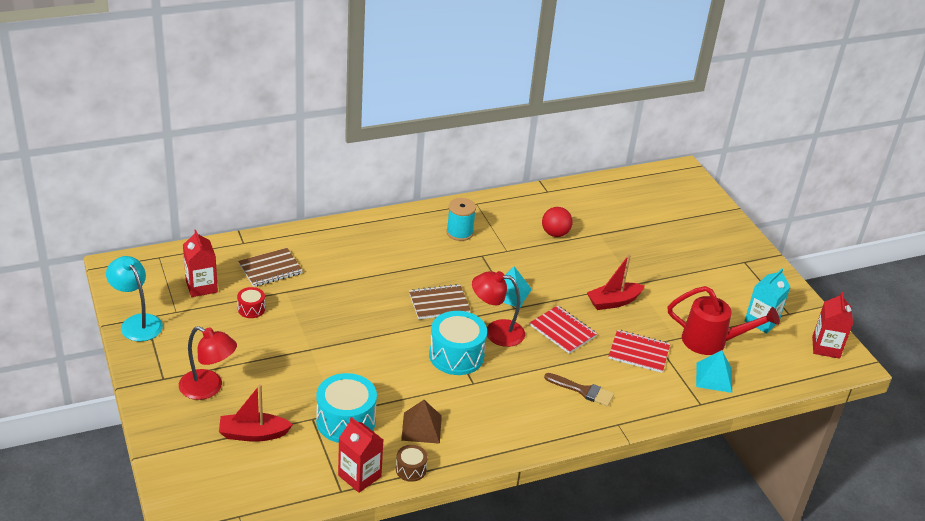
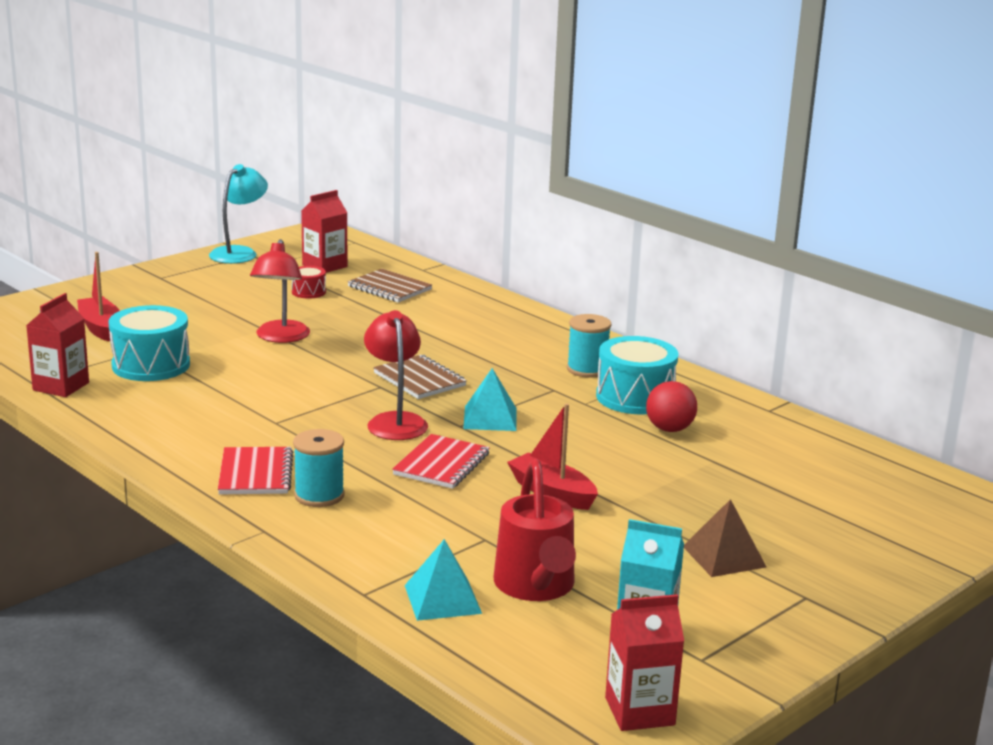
camera: 70 degrees right, 15 degrees down
red lamp [179,326,237,400] -> red lamp moved to [250,239,310,343]
brown drum [396,445,428,482] -> none
brown pyramid [401,400,442,444] -> brown pyramid moved to [684,499,766,577]
turquoise drum [429,311,487,375] -> turquoise drum moved to [596,336,678,414]
brown brush [544,373,614,406] -> turquoise spool [293,429,345,507]
red notebook [609,330,670,373] -> red notebook moved to [218,447,293,494]

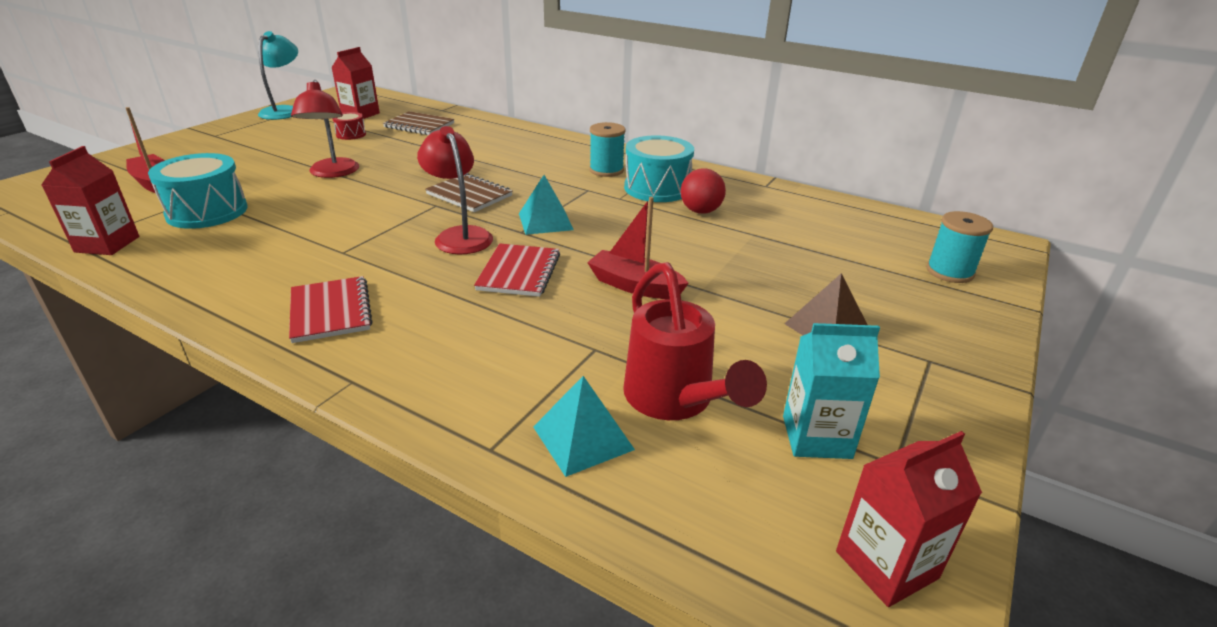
camera: 15 degrees left, 10 degrees up
turquoise spool [293,429,345,507] -> turquoise spool moved to [926,211,993,283]

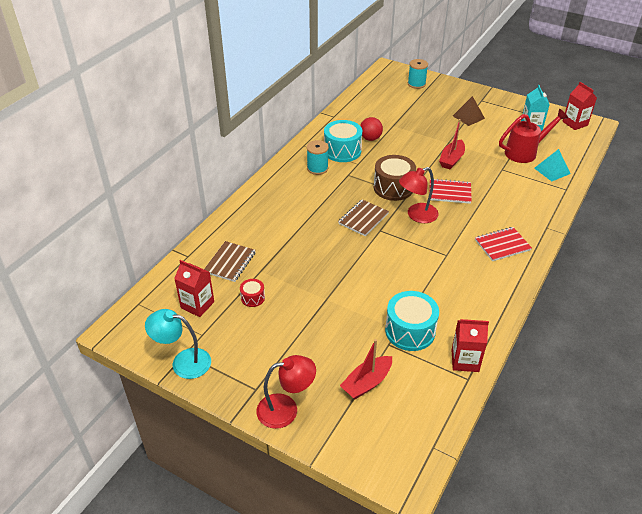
camera: 90 degrees left, 10 degrees up
red lamp [291,80,359,178] -> red lamp moved to [256,355,316,429]
turquoise pyramid [519,175,574,235] -> brown drum [374,155,416,201]

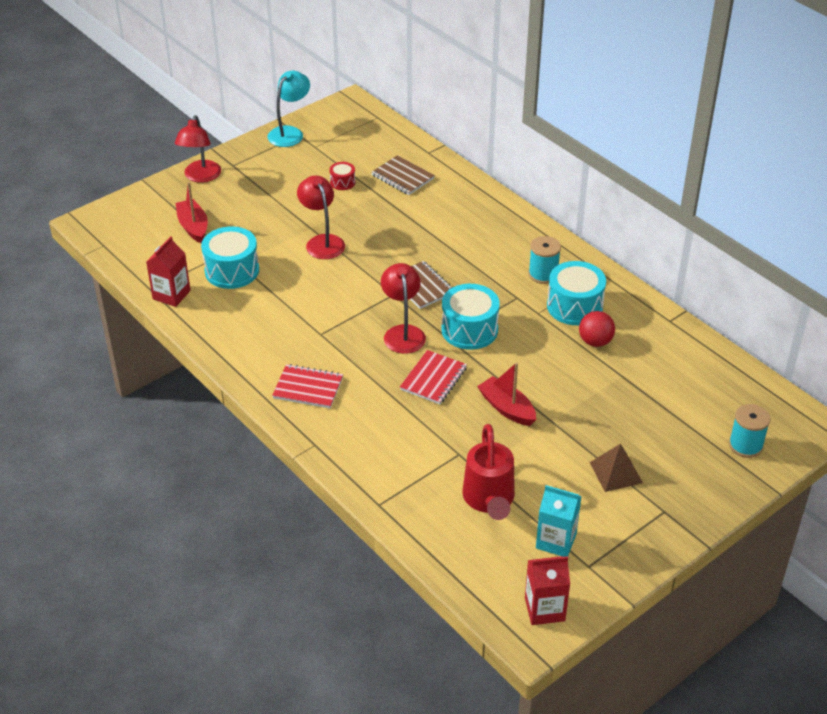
camera: 110 degrees right, 0 degrees up
red carton [174,260,214,317] -> none
brown drum [374,155,416,201] -> turquoise drum [441,284,500,350]
red notebook [475,227,532,261] -> red notebook turned 75 degrees counterclockwise [272,364,343,408]
turquoise pyramid [534,149,571,181] -> none
none -> red lamp [297,176,345,259]

